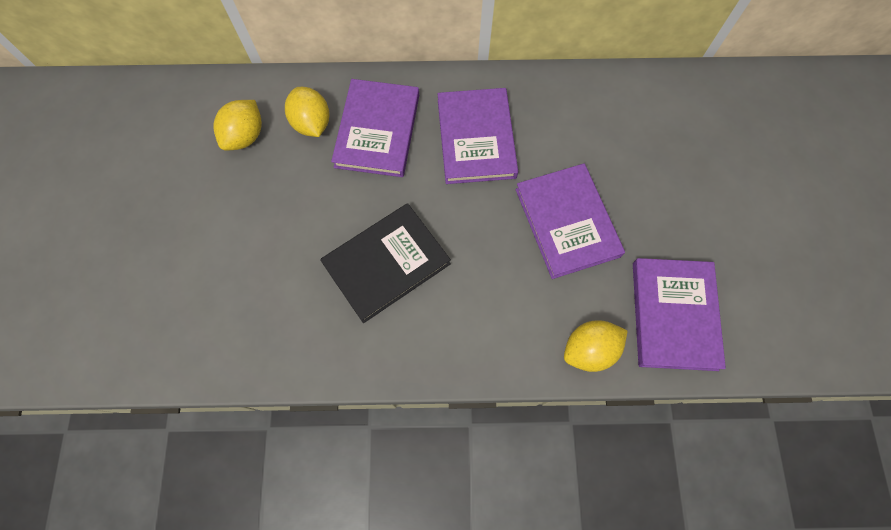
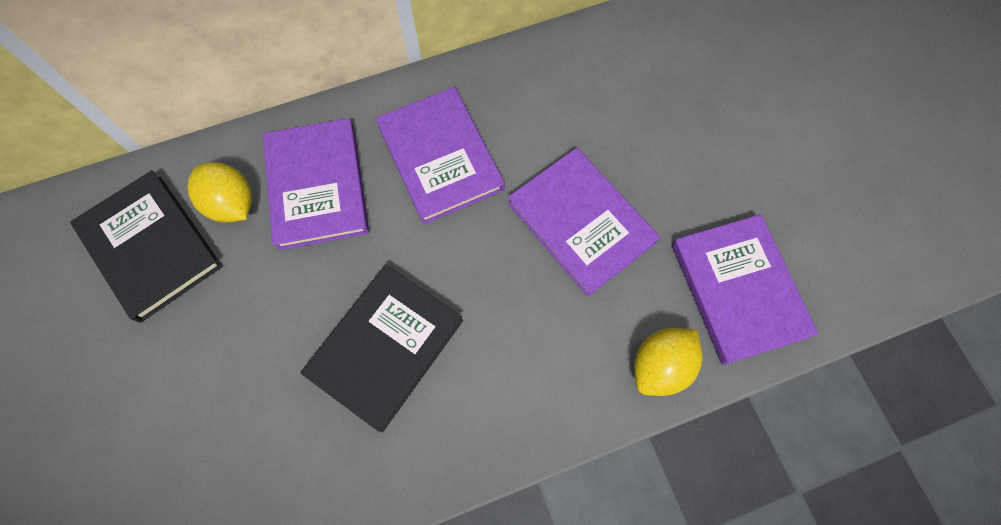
camera: 20 degrees left, 0 degrees up
yellow lemon [213,100,262,151] -> black book [70,170,223,323]

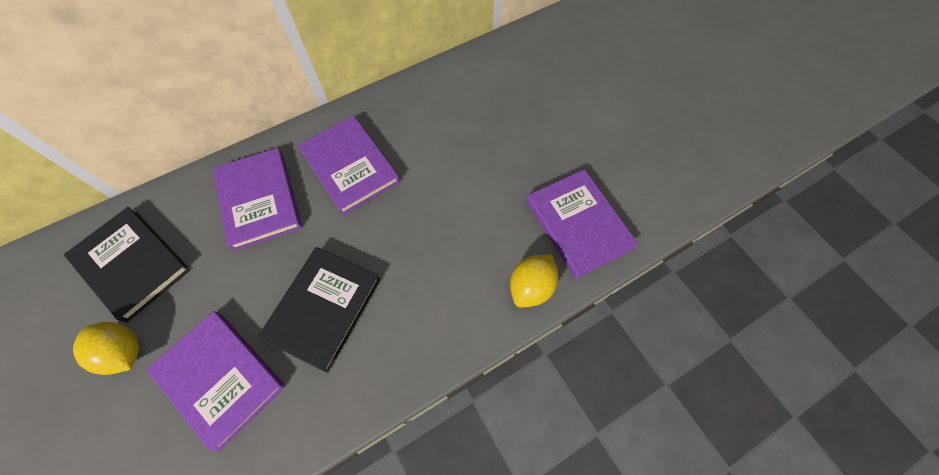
camera: 10 degrees left, 5 degrees down
yellow lemon [187,162,252,222] -> yellow lemon moved to [73,322,139,375]
purple book [508,148,660,297] -> purple book moved to [146,311,285,452]

